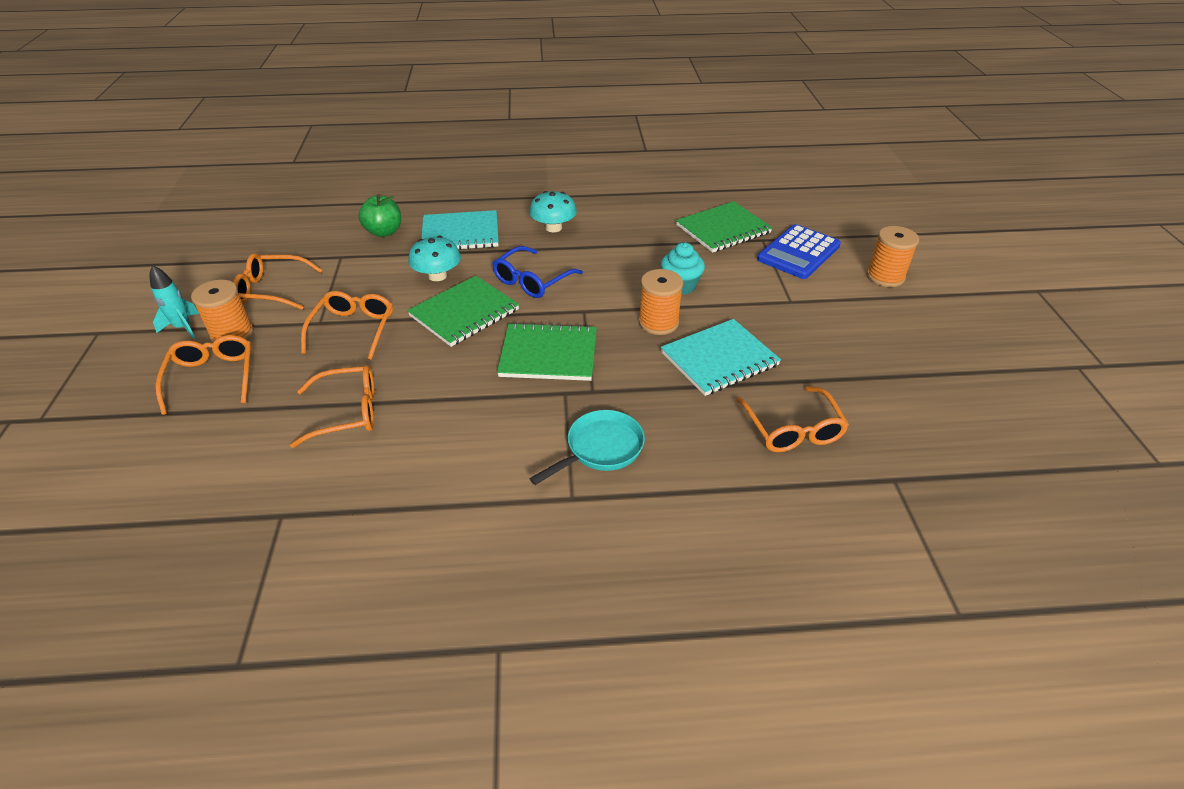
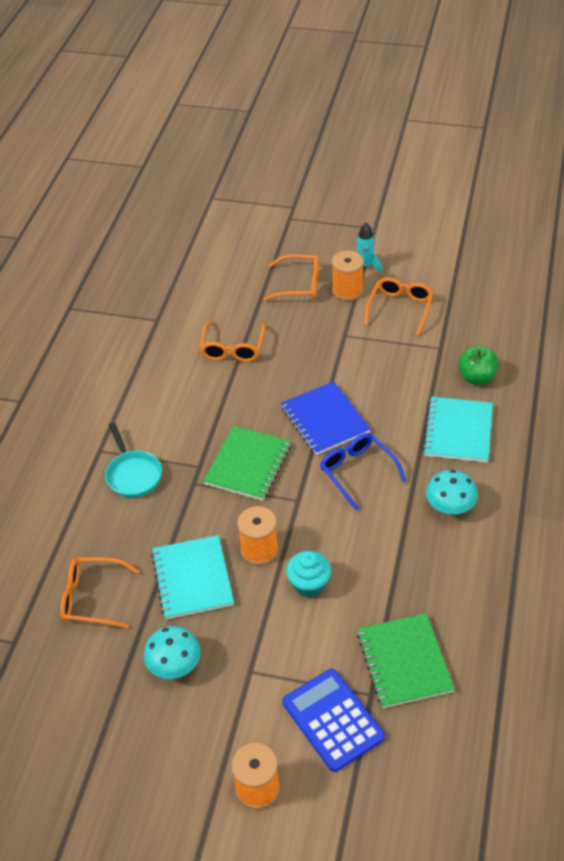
camera: 110 degrees right, 5 degrees up
orange glasses [301,291,393,360] -> none
green notebook [407,276,519,347] -> blue notebook [281,381,371,455]
turquoise mushroom [408,236,461,281] -> turquoise mushroom moved to [144,626,201,679]

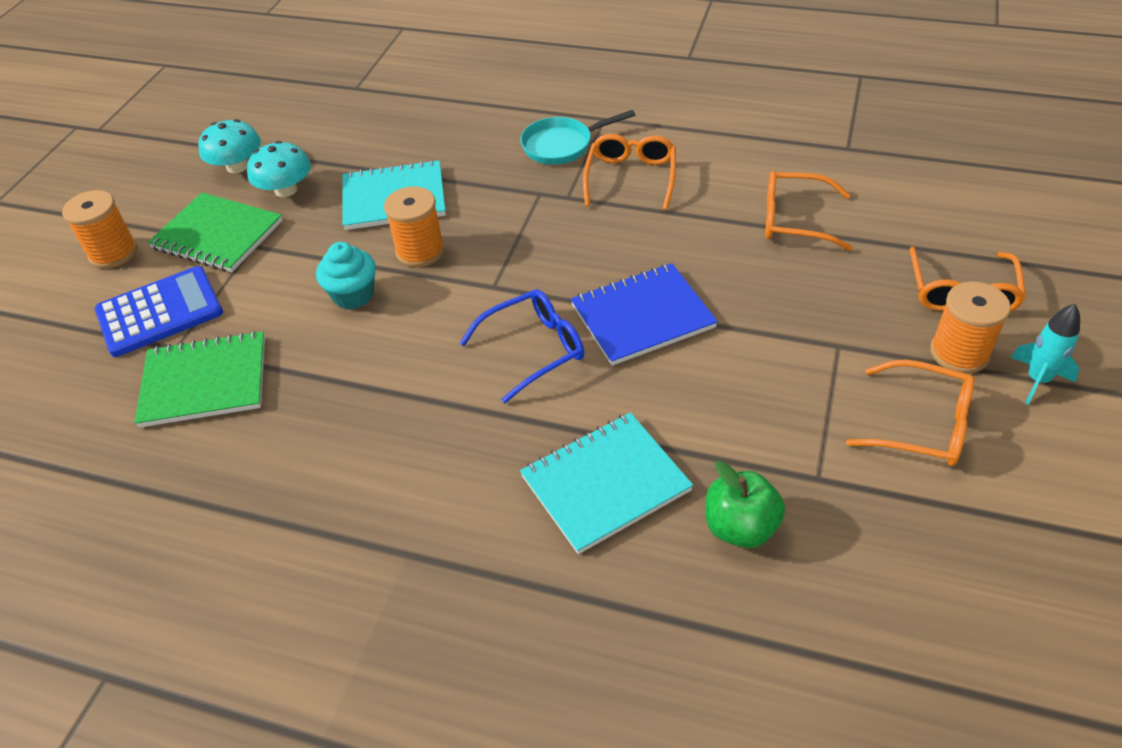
camera: 95 degrees right, 0 degrees up
orange glasses [60,557,140,628] -> orange glasses moved to [583,134,676,210]
green notebook [203,426,291,501] -> green notebook moved to [148,193,283,272]
turquoise notebook [423,397,493,462] -> turquoise notebook turned 45 degrees counterclockwise [520,412,693,554]
turquoise mushroom [426,470,478,514] -> turquoise mushroom moved to [198,119,261,173]

